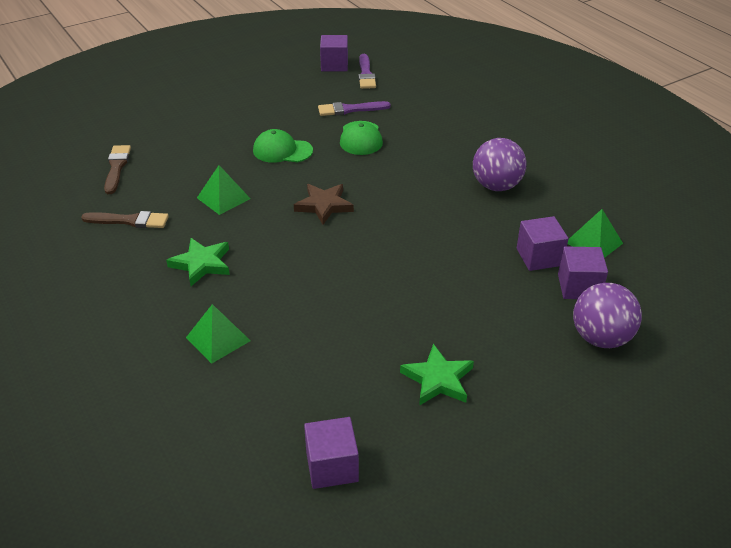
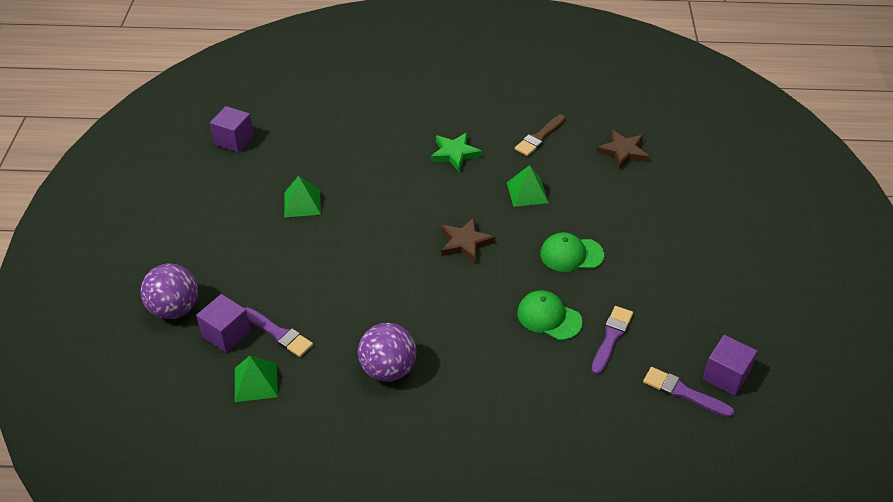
camera: 125 degrees right, 5 degrees up
brown brush [104,145,131,194] -> brown star [596,130,649,169]
green pyramid [186,304,251,364] -> green pyramid moved to [284,176,321,217]
green cap [253,129,313,163] -> green cap turned 135 degrees counterclockwise [540,232,604,272]
green star [400,344,474,406] -> none
purple cube [517,216,568,271] -> purple brush [245,307,313,357]

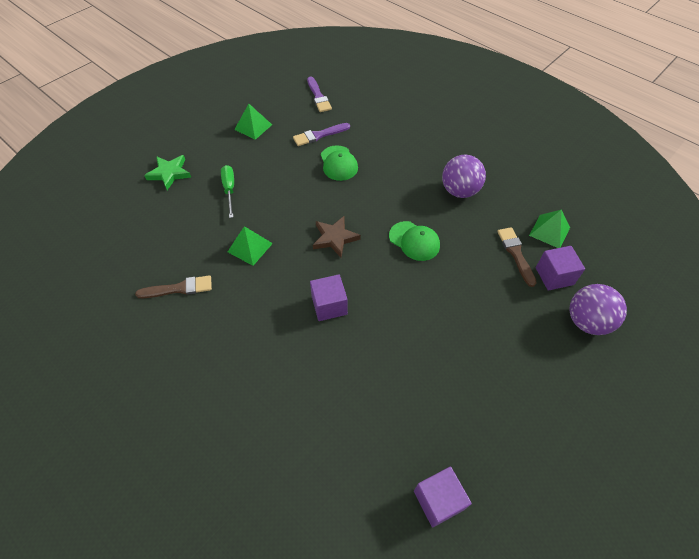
camera: 140 degrees left, 10 degrees up
purple brush [245,307,313,357] -> brown brush [497,227,537,287]
green pyramid [284,176,321,217] -> green pyramid moved to [234,104,272,140]
green star [430,132,482,172] -> green star moved to [144,155,191,190]
green cap [540,232,604,272] -> green cap moved to [389,221,440,261]
brown star [596,130,649,169] -> none
purple cube [702,335,757,396] -> purple cube moved to [310,274,348,321]
none -> green screwdriver [221,165,234,218]

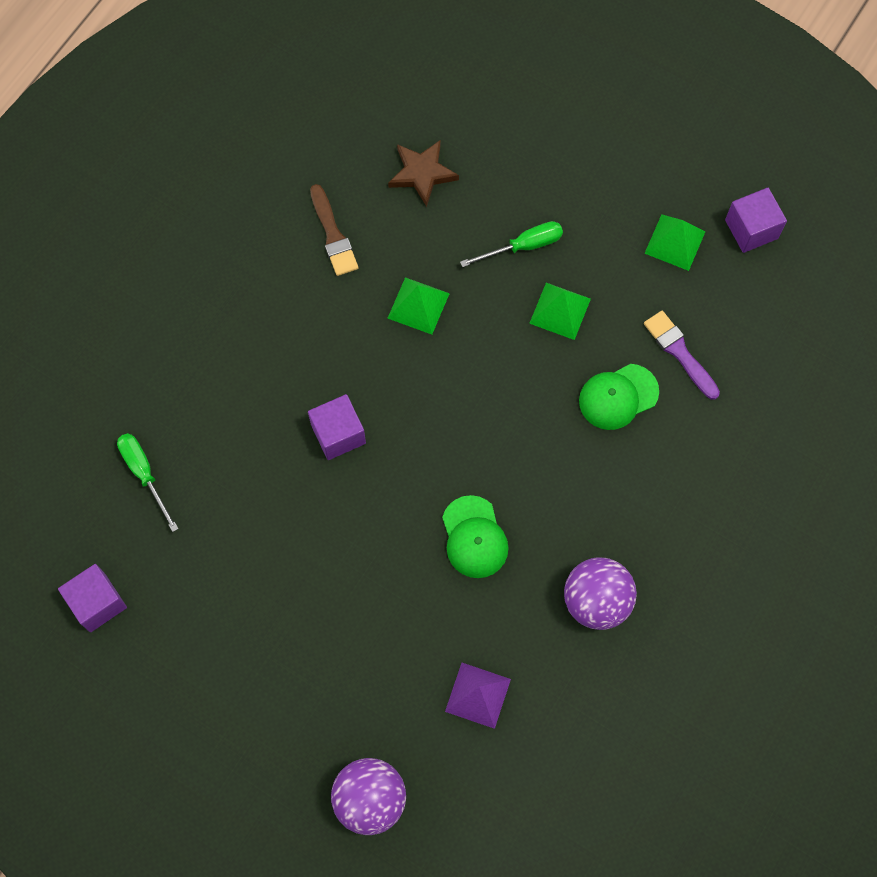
camera: 80 degrees right, 15 degrees up
green star [144,155,191,190] -> none
purple brush [307,76,332,112] -> none
brown star [313,216,361,257] -> brown star moved to [388,140,459,207]
green cap [389,221,440,261] -> green cap turned 45 degrees counterclockwise [442,495,508,578]
brown brush [497,227,537,287] -> purple pyramid [445,663,511,729]
green pyramid [529,209,570,248] -> green pyramid moved to [529,283,591,340]
purple cube [536,246,585,291] -> purple cube moved to [725,188,787,253]
none -> green screwdriver [117,433,178,532]

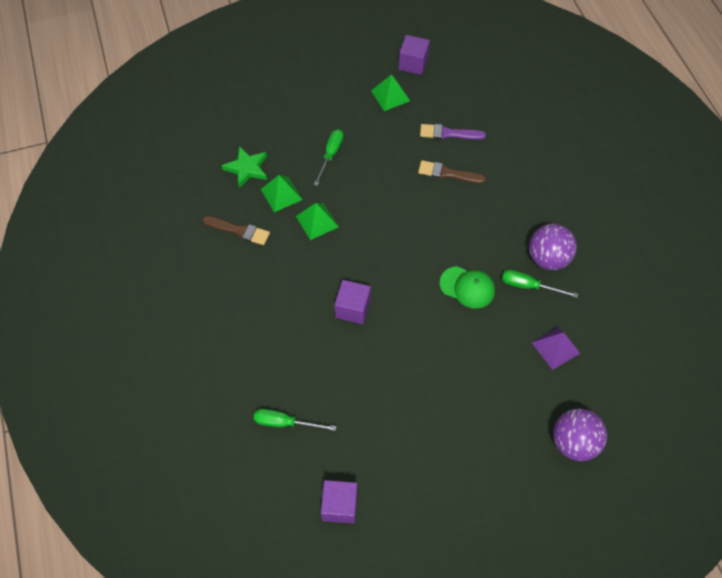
camera: 50 degrees left, 10 degrees down
brown star [388,140,459,207] -> green star [222,146,267,188]
green pyramid [529,283,591,340] -> green pyramid moved to [261,175,303,212]
green cap [579,364,659,430] -> brown brush [418,160,486,184]
none -> green screwdriver [502,270,578,298]

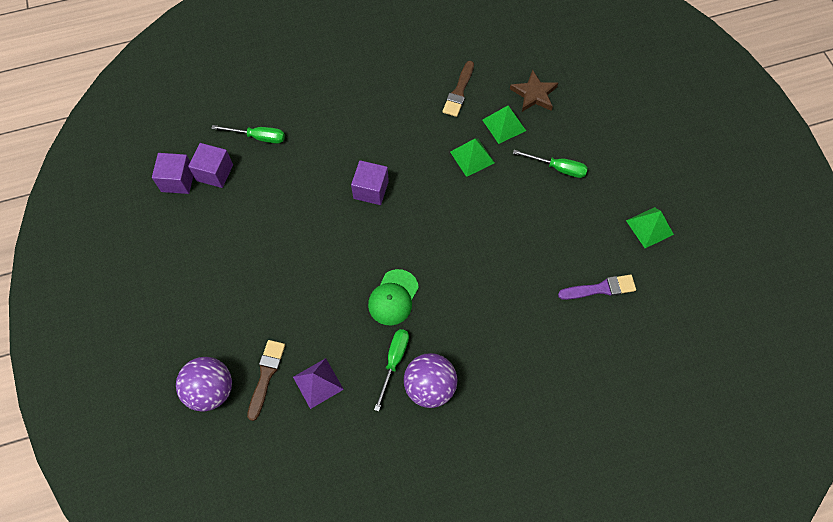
camera: 90 degrees right, 5 degrees up
green star [222,146,267,188] -> brown star [510,70,558,112]
green screwdriver [254,409,337,431] -> green screwdriver turned 90 degrees clockwise [211,125,285,144]
purple cube [399,35,430,75] -> purple cube moved to [188,143,233,188]
brown brush [418,160,486,184] -> brown brush moved to [247,340,285,421]
purple brush [420,124,486,140] -> purple brush turned 75 degrees clockwise [558,275,636,300]

